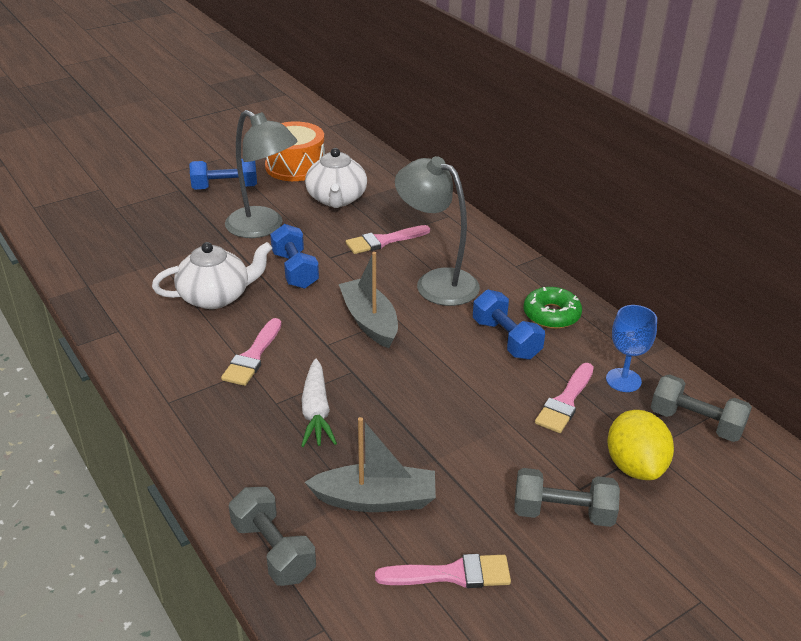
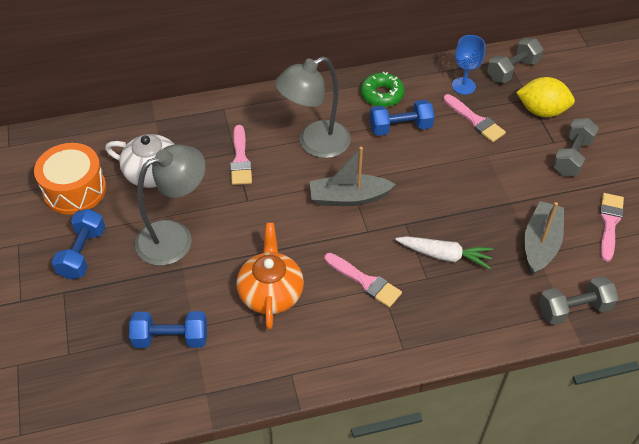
camera: 70 degrees left, 15 degrees up
white teapot [152,242,272,309] -> orange teapot [236,223,304,330]
blue dumbbell [270,224,319,289] -> blue dumbbell moved to [129,311,207,348]

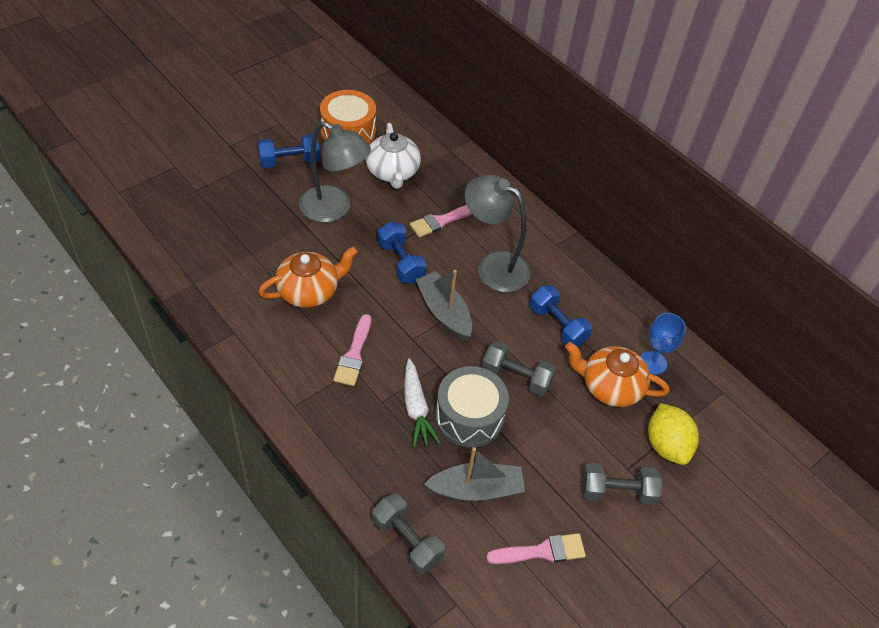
camera: 60 degrees right, 0 degrees up
blue dumbbell [129,311,207,348] -> blue dumbbell moved to [378,222,426,283]
green donut [361,72,405,107] -> none
pink brush [443,94,506,142] -> orange teapot [565,342,669,407]
grey dumbbell [487,38,543,83] -> grey dumbbell moved to [481,341,556,396]
none -> grey drum [435,366,509,448]

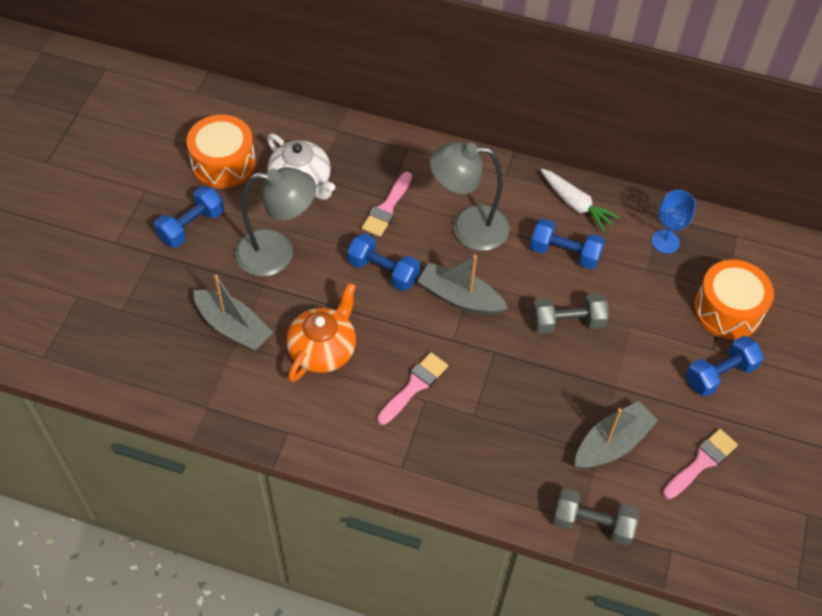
camera: 30 degrees left, 5 degrees up
pink brush [333,314,371,386] -> pink brush turned 120 degrees counterclockwise [377,352,448,425]
white carrot [404,359,440,447] -> white carrot moved to [541,169,620,232]
grey drum [435,366,509,448] -> none
orange teapot [565,342,669,407] -> none
grey dumbbell [581,463,662,505] -> blue dumbbell [686,336,764,397]
yellow lemon [648,403,699,465] -> orange drum [694,260,774,340]
none -> grey boat [193,275,273,351]

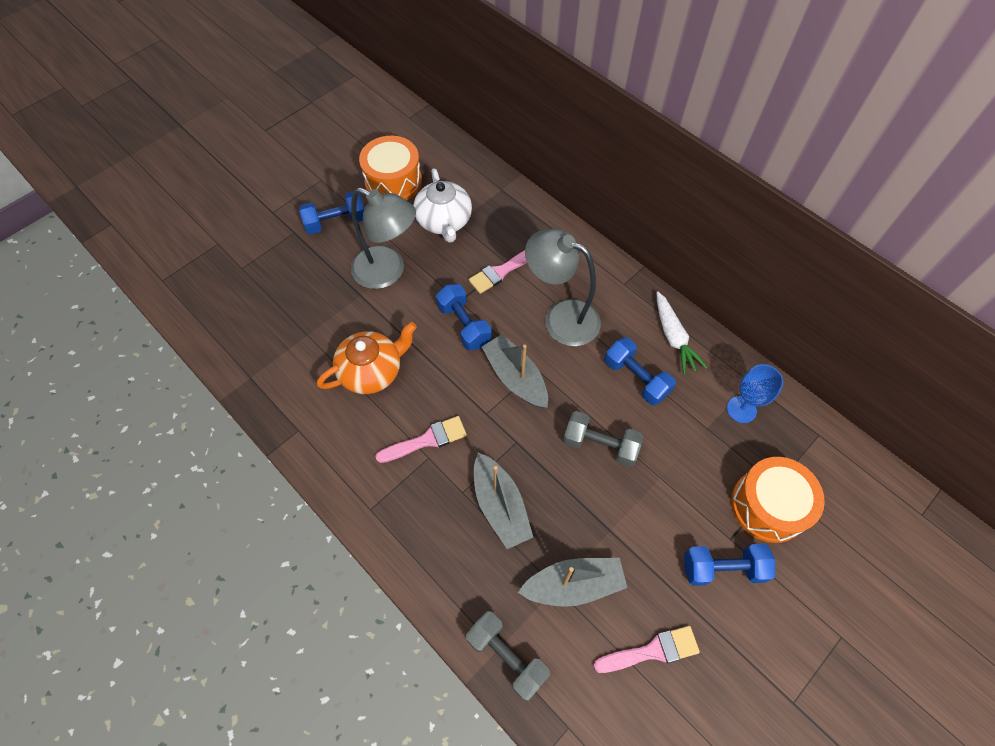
camera: 30 degrees right, 5 degrees up
grey boat [193,275,273,351] -> grey boat moved to [474,453,533,549]

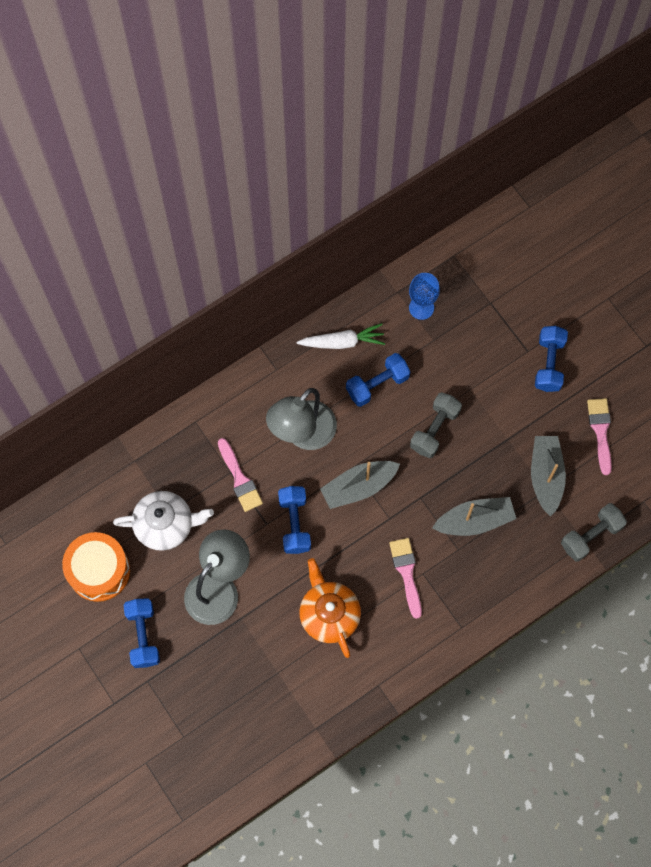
camera: 80 degrees left, 10 degrees up
blue dumbbell [436,284,492,351] -> blue dumbbell turned 75 degrees counterclockwise [278,486,311,554]
orange drum [731,457,825,543] -> none

